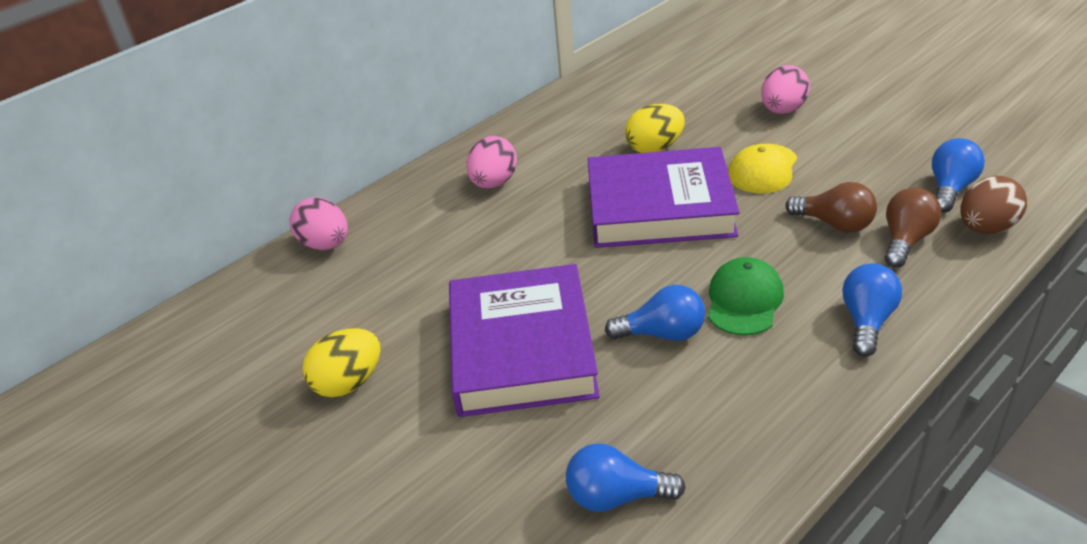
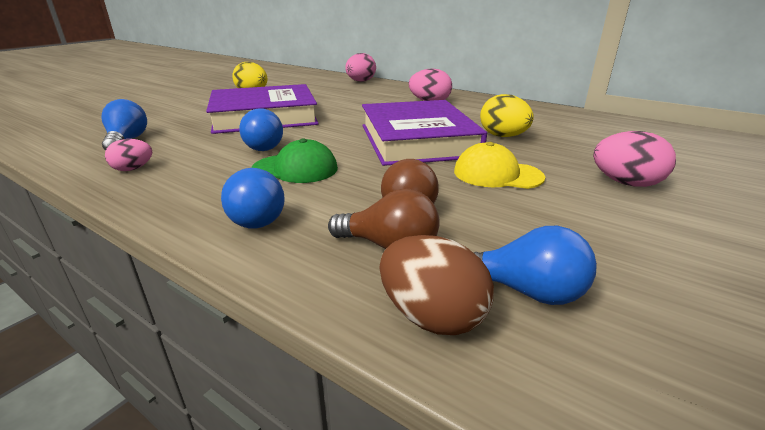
camera: 75 degrees right, 10 degrees down
blue light bulb [842,263,902,357] -> blue light bulb turned 45 degrees clockwise [221,168,285,229]
none -> pink egg [105,139,152,171]

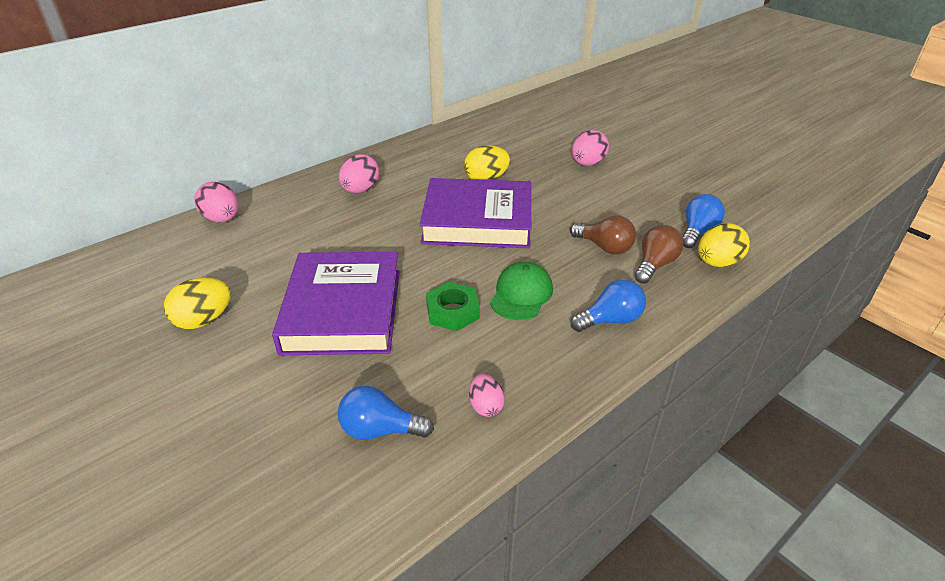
camera: 75 degrees left, 10 degrees up
blue light bulb [239,108,283,151] -> green nut [426,282,480,331]
brown egg [380,235,494,335] -> yellow egg [698,223,750,267]
yellow cap [454,142,545,189] -> none

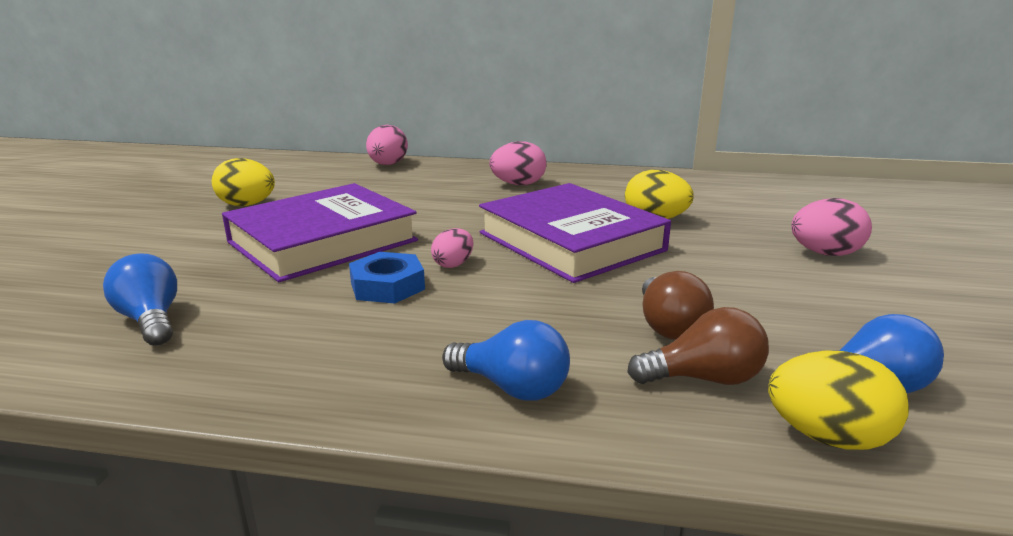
camera: 50 degrees right, 15 degrees down
green nut [426,282,480,331] -> blue nut [349,252,425,304]
pink egg [469,374,505,417] -> pink egg moved to [431,228,473,268]
green cap [490,262,553,320] -> none

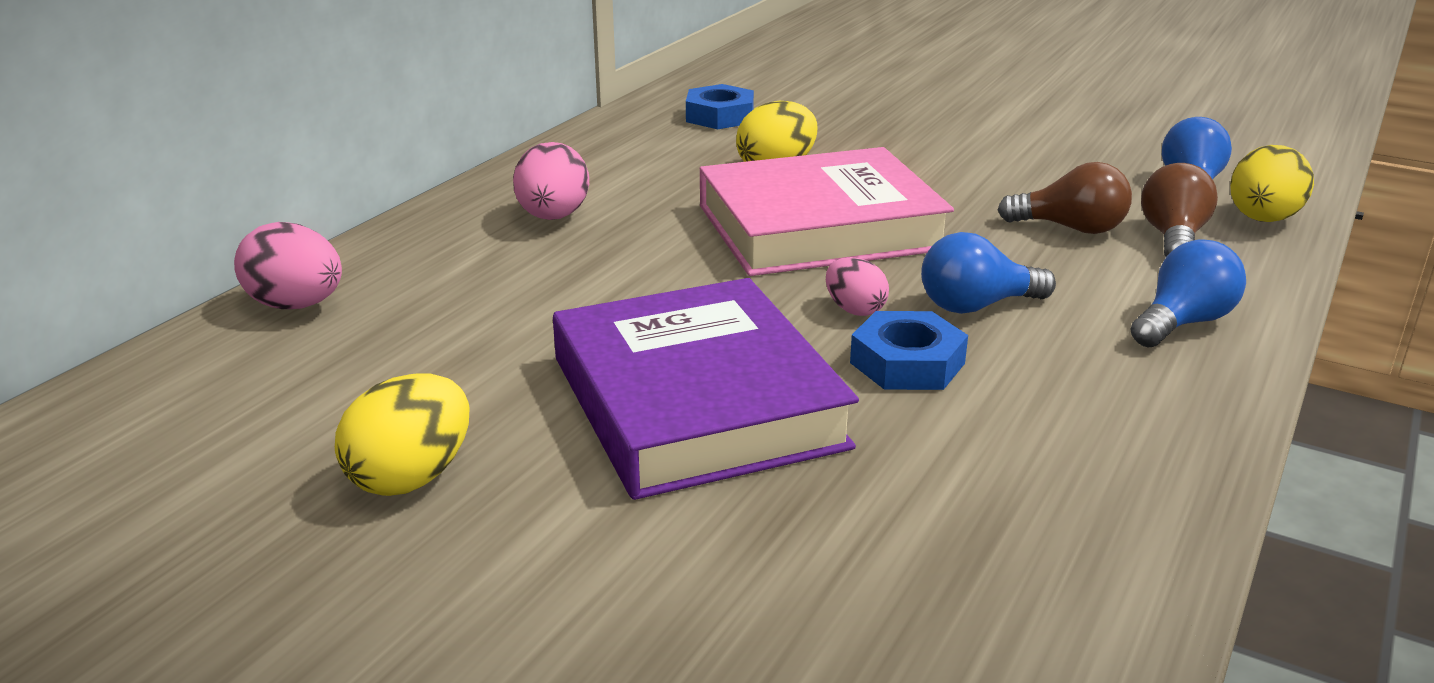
camera: 70 degrees left, 5 degrees up
blue light bulb [103,253,177,346] -> blue light bulb moved to [921,232,1056,314]
purple book [479,183,671,283] -> pink book [700,147,954,276]
pink egg [791,198,872,256] -> none
none -> blue nut [686,84,754,129]

